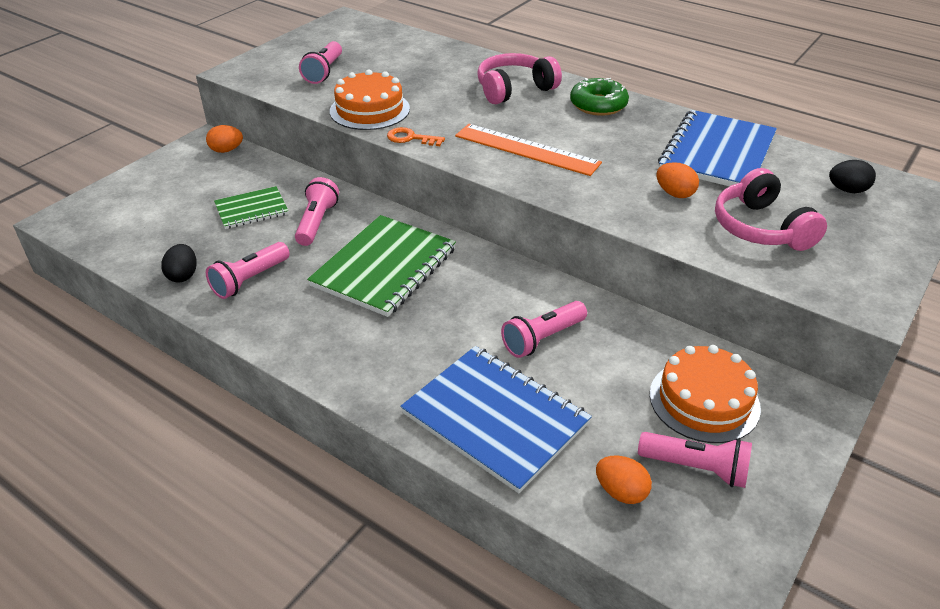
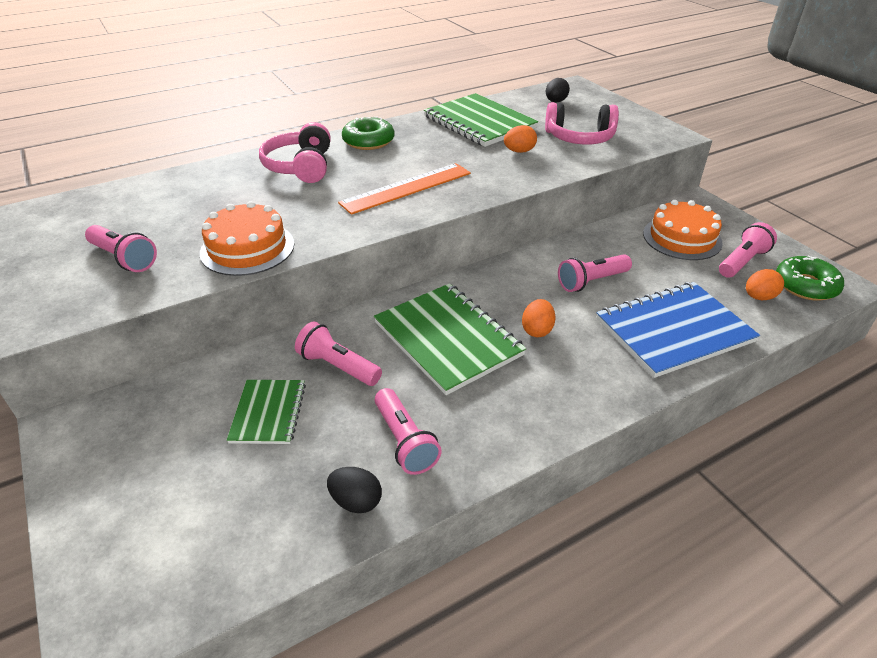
camera: 65 degrees left, 0 degrees up
orange egg [206,125,243,153] -> orange egg moved to [522,299,556,337]
orange key [387,127,445,146] -> none
pink flashlight [501,301,587,358] -> pink flashlight turned 75 degrees clockwise [558,254,632,292]
blue notebook [658,110,777,186] -> green notebook [424,93,538,147]
none -> green donut [776,256,844,301]

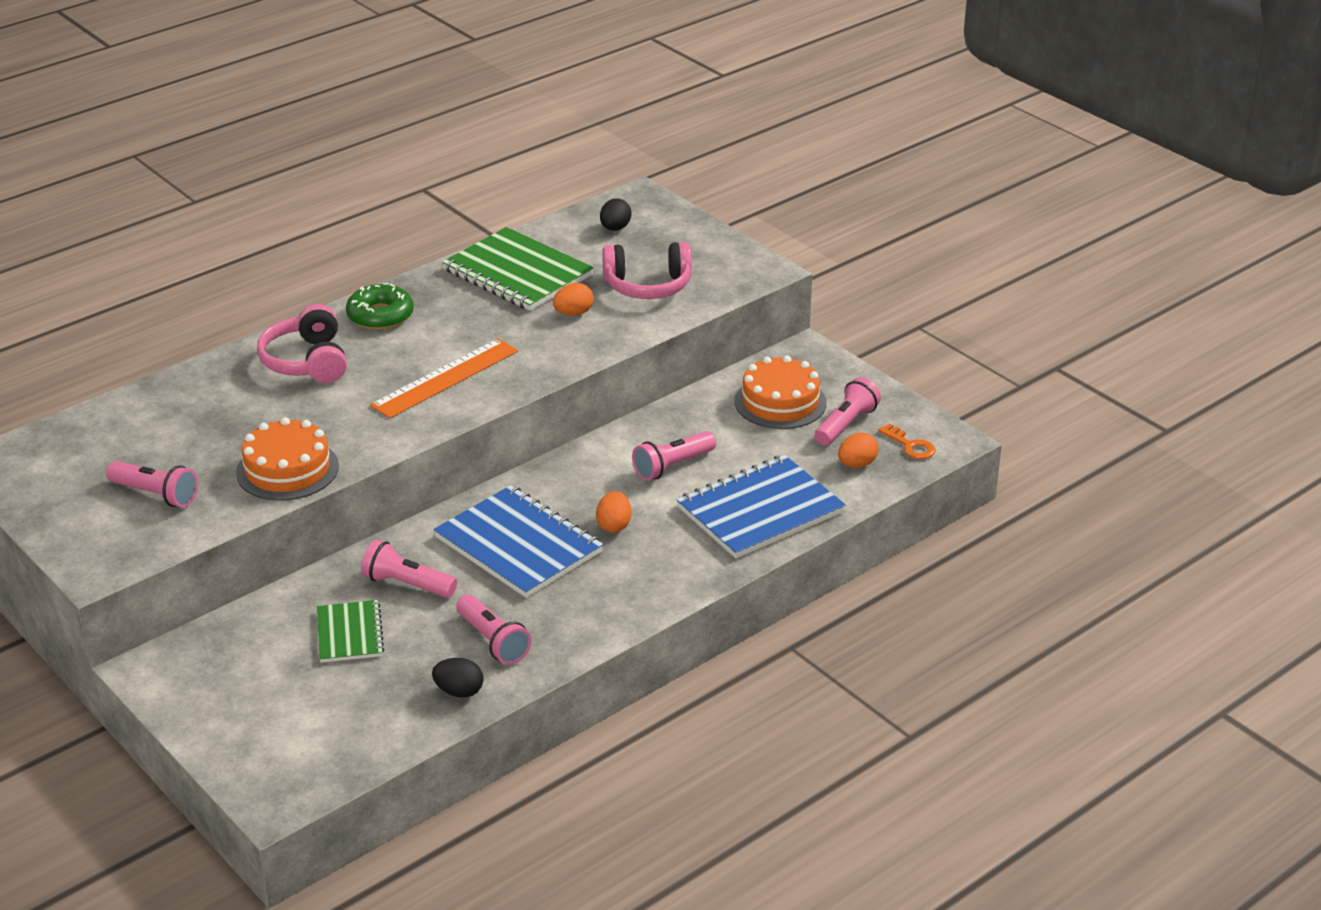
camera: 10 degrees left, 5 degrees down
green notebook [374,283,527,395] -> blue notebook [433,485,604,598]
green donut [776,256,844,301] -> orange key [878,423,936,459]

